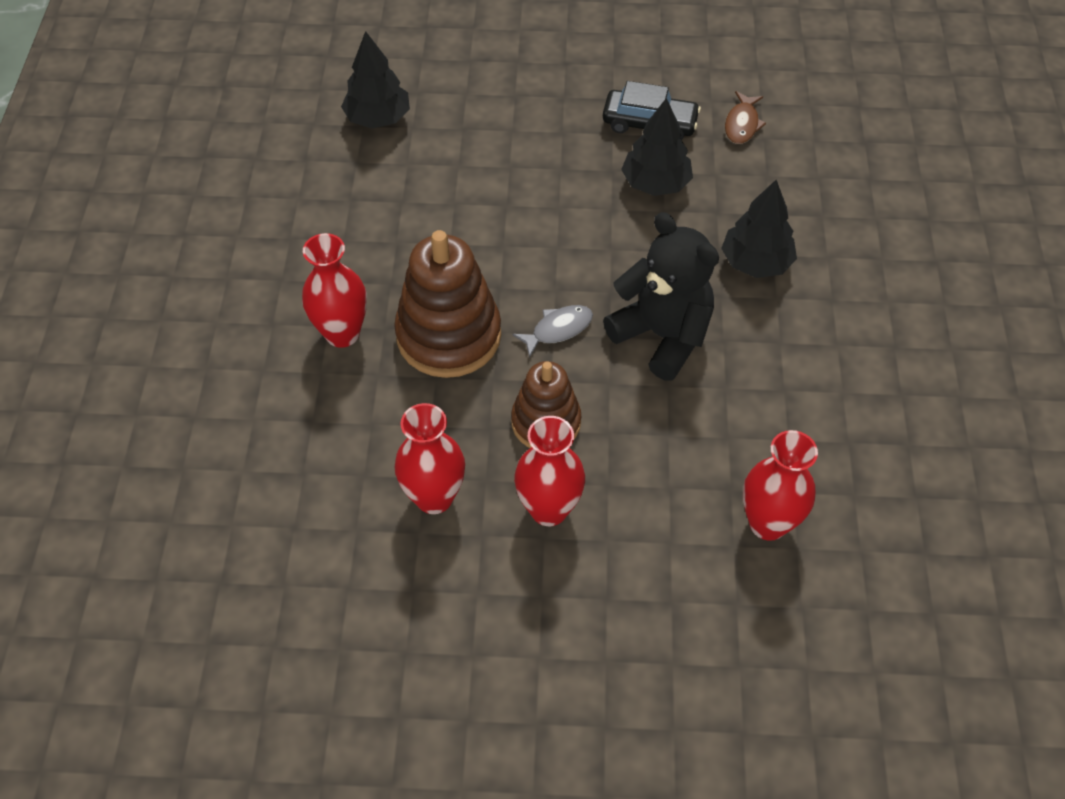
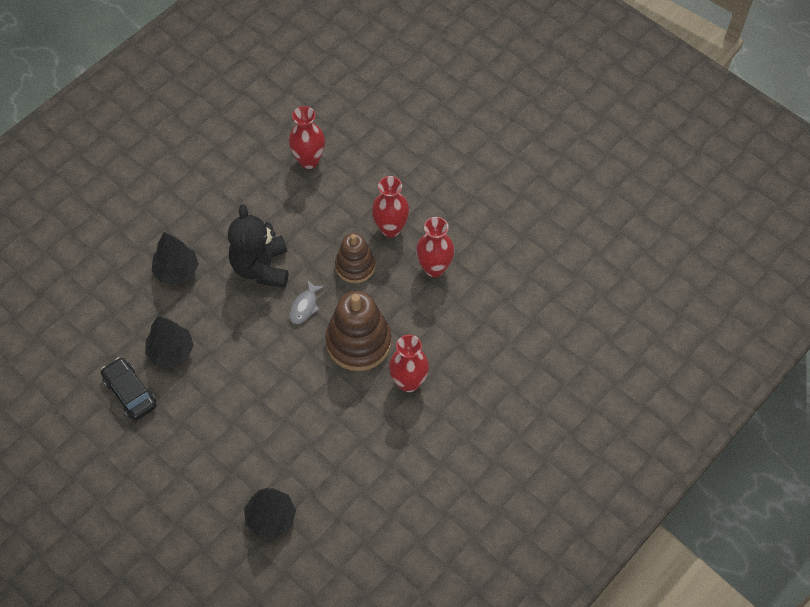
camera: 140 degrees left, 5 degrees up
grey fish [513,305,593,358] -> grey fish turned 75 degrees counterclockwise [289,280,325,324]
brown fish [725,91,766,144] -> none

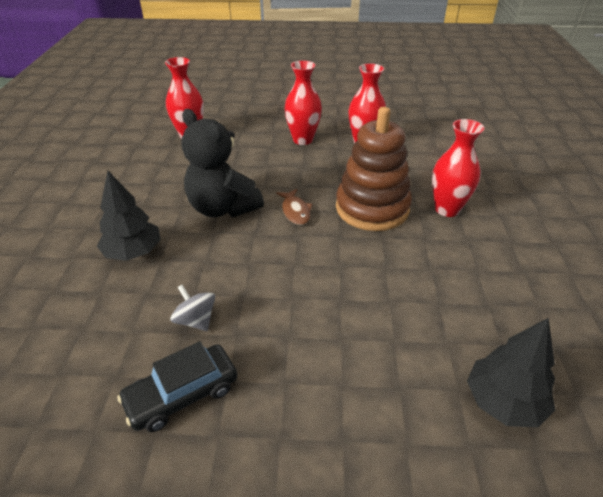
camera: 40 degrees left, 20 degrees down
black car [101,357,157,420] -> black car turned 45 degrees counterclockwise [117,341,237,432]
black tree [145,316,194,368] -> grey spinning top [171,285,215,331]
grey fish [289,280,325,324] -> brown fish [276,189,312,225]
brown stacking toy [335,233,375,283] -> none

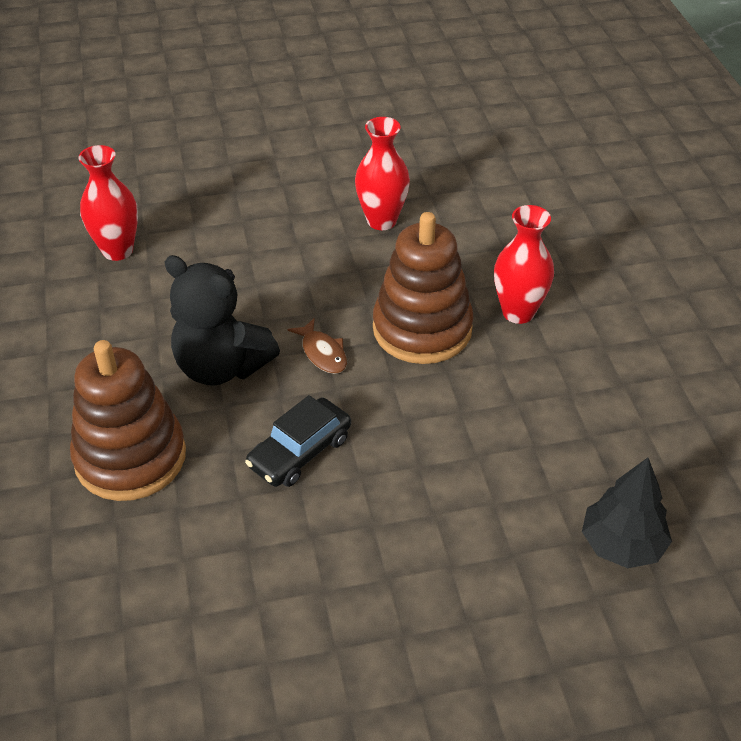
camera: 15 degrees left, 5 degrees up
black tree [97,171,161,261] -> brown stacking toy [70,340,186,501]
black car [117,341,237,432] -> black car moved to [245,395,351,487]
grey spinning top [171,285,215,331] -> none
red vase [284,60,322,145] -> none

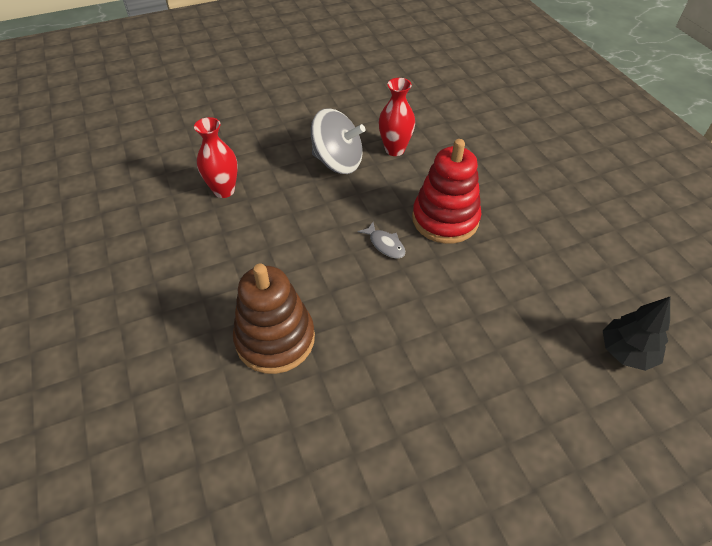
camera: 10 degrees left, 5 degrees up
black teddy bear [165,255,280,386] -> none
black car [245,395,351,487] -> none
brown fish [288,318,347,374] -> grey fish [358,222,405,258]
brown stacking toy [373,212,473,364] -> red stacking toy [412,139,481,244]
red vase [494,205,554,324] -> none
none -> grey spinning top [311,108,365,174]

